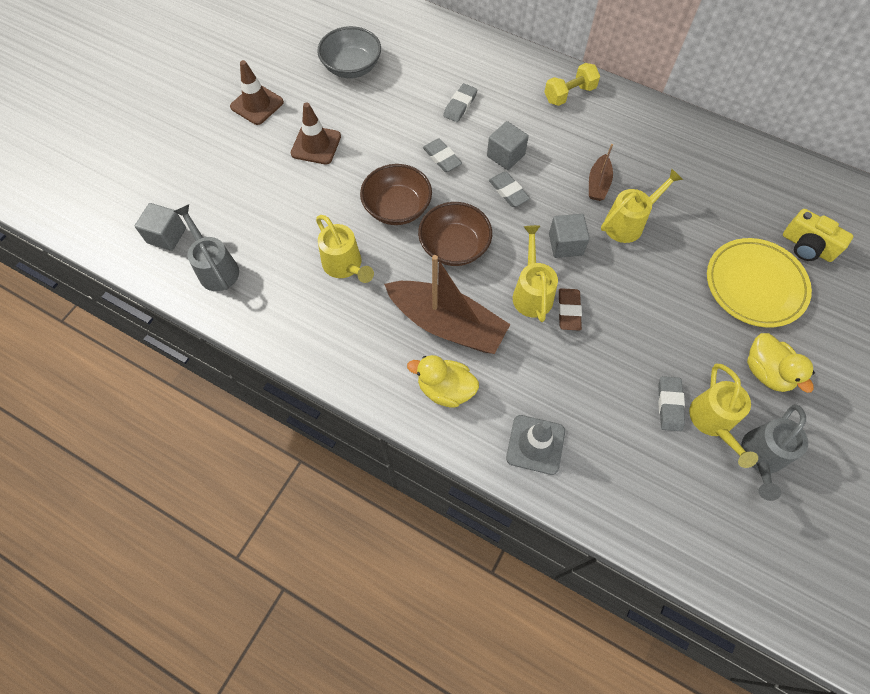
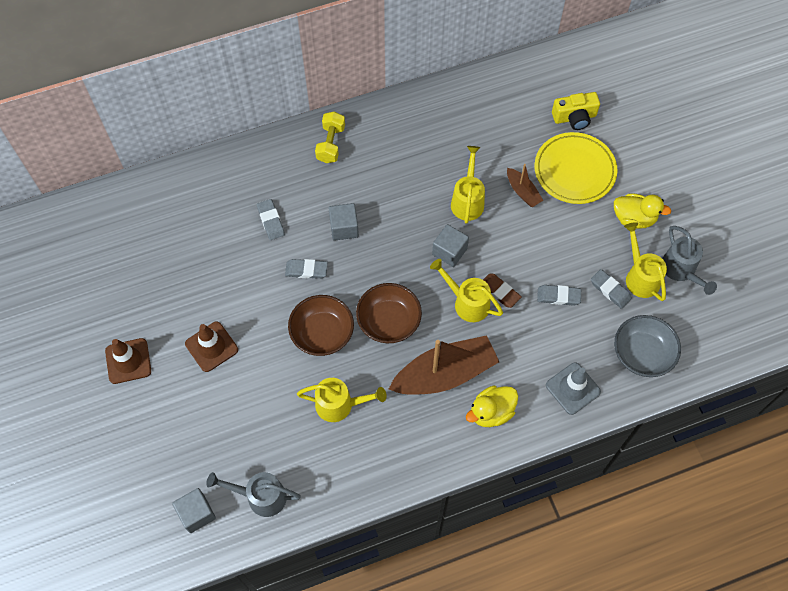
camera: 50 degrees left, 0 degrees up
grey bowl [317,26,381,78] -> grey bowl moved to [614,315,681,377]
grey eraser [489,172,530,207] -> grey eraser moved to [537,285,581,306]
brown boat [589,144,613,201] -> brown boat moved to [507,164,543,207]
yellow watering can [689,364,758,468] -> yellow watering can turned 150 degrees counterclockwise [624,222,667,301]

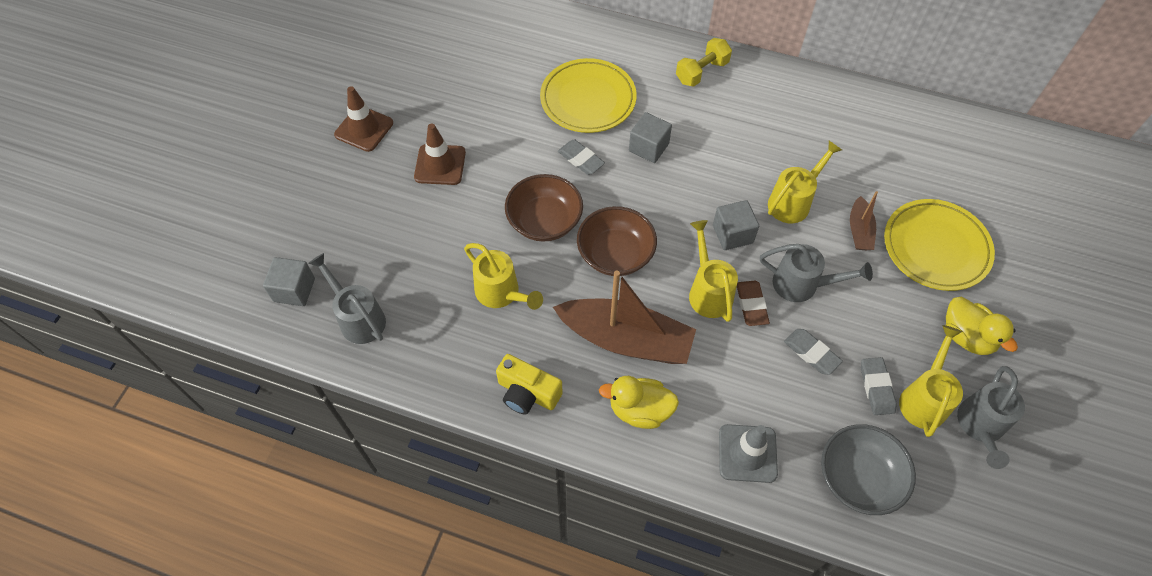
camera: 40 degrees right, 5 degrees down
grey eraser [257,199,285,240] -> yellow plate [540,58,637,133]
yellow camera [552,92,600,130] -> yellow camera moved to [496,354,563,415]
none -> grey watering can [760,244,873,302]

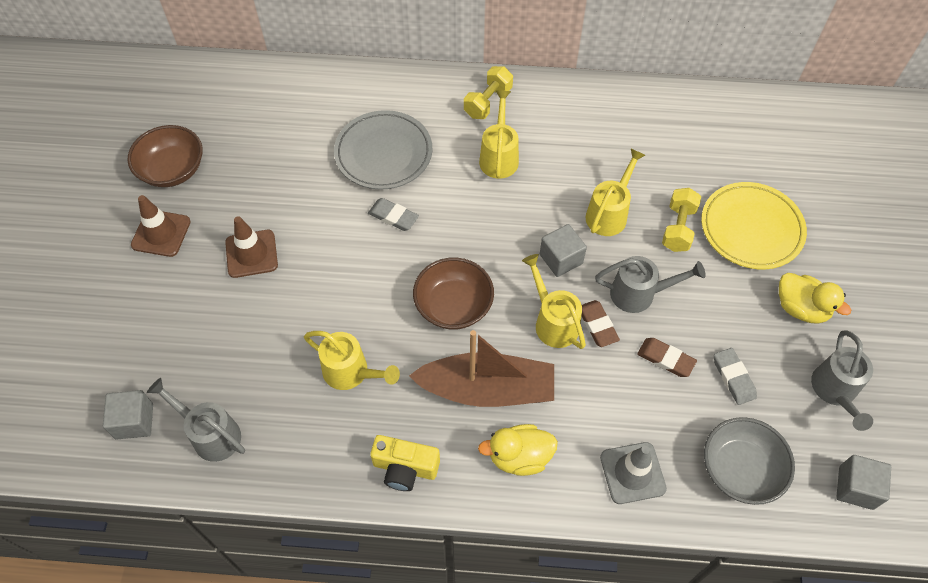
camera: 15 degrees left, 0 degrees up
brown bowl [505,174,583,242] -> brown bowl moved to [128,125,203,187]
yellow plate [540,58,637,133] -> grey plate [334,110,433,190]
grey cube [629,112,672,163] -> grey cube moved to [836,455,891,510]
grey eraser [784,329,843,375] -> brown eraser [637,338,697,377]
brown boat [850,191,878,250] -> yellow dumbbell [662,188,701,252]
yellow watering can [899,325,963,437] -> yellow watering can moved to [479,90,519,179]

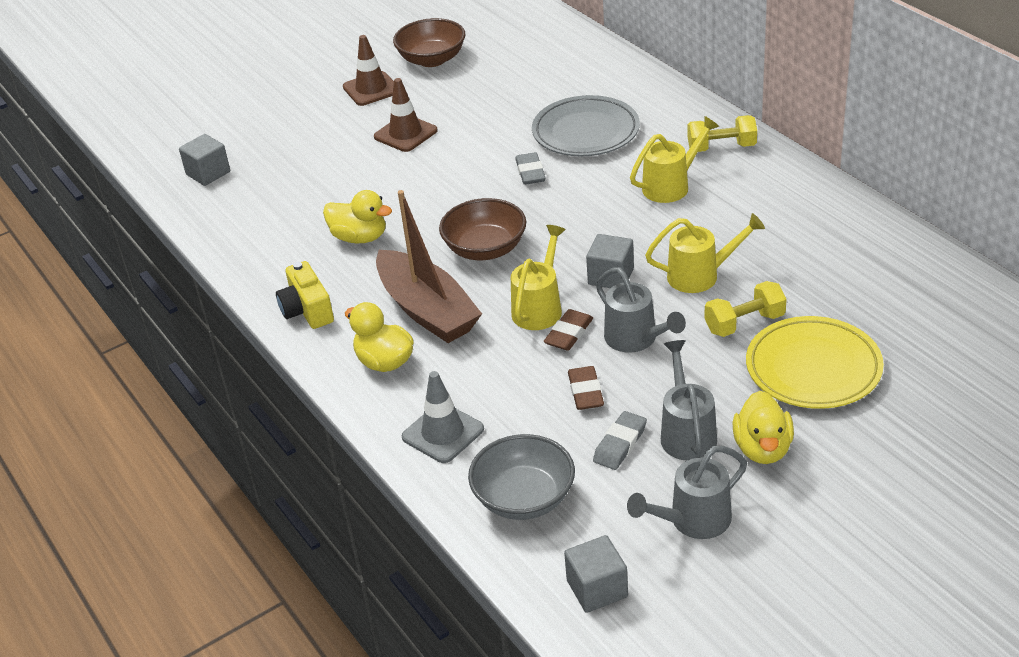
camera: 55 degrees right, 20 degrees down
grey watering can [147,378,245,462] -> grey watering can moved to [661,340,717,461]
yellow watering can [304,331,400,390] -> yellow duck [323,190,392,243]

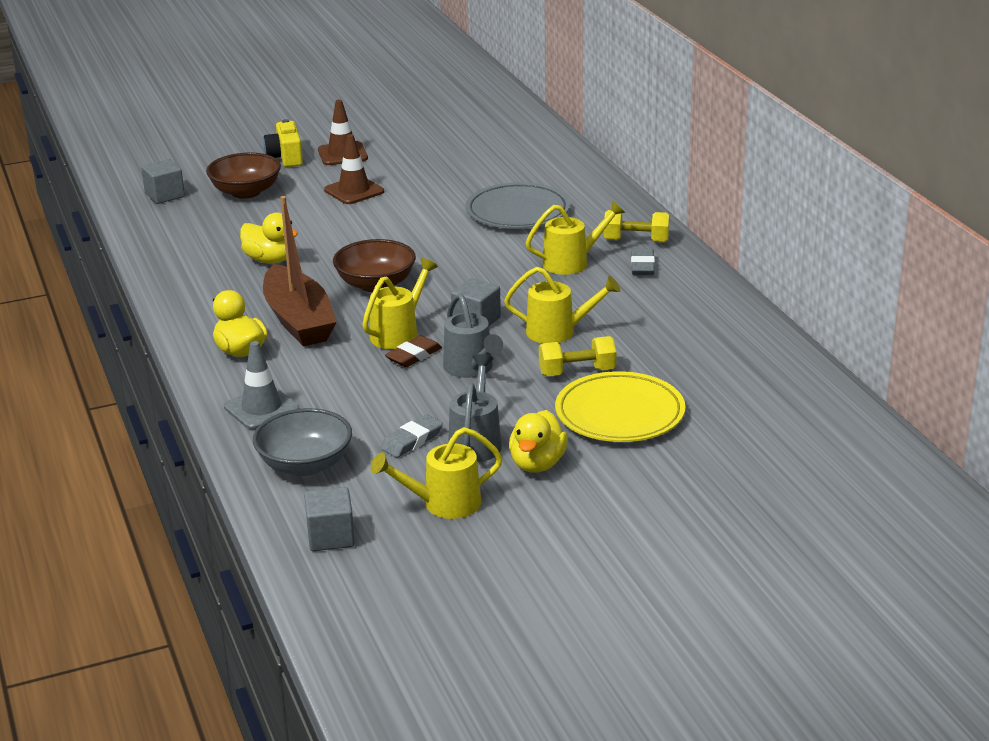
camera: 10 degrees right, 10 degrees down
yellow camera [276,261,334,329] -> yellow camera moved to [263,119,303,167]
brown bowl [393,18,465,67] -> brown bowl moved to [206,152,281,199]
grey eraser [515,152,546,185] -> grey eraser moved to [631,249,655,275]
brown eraser [568,366,604,410] -> none
grey watering can [627,446,747,539] -> yellow watering can [371,427,503,519]

